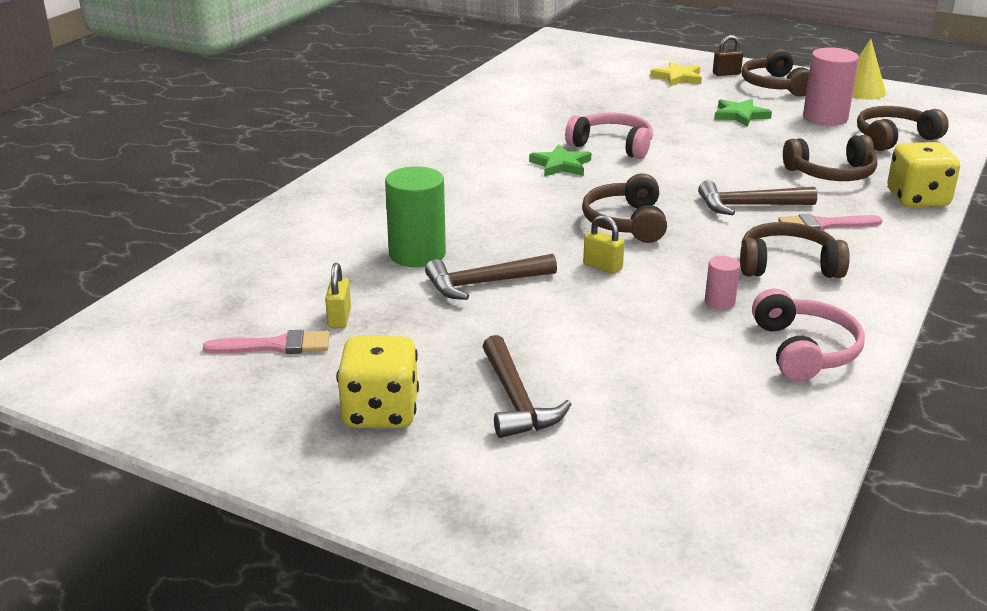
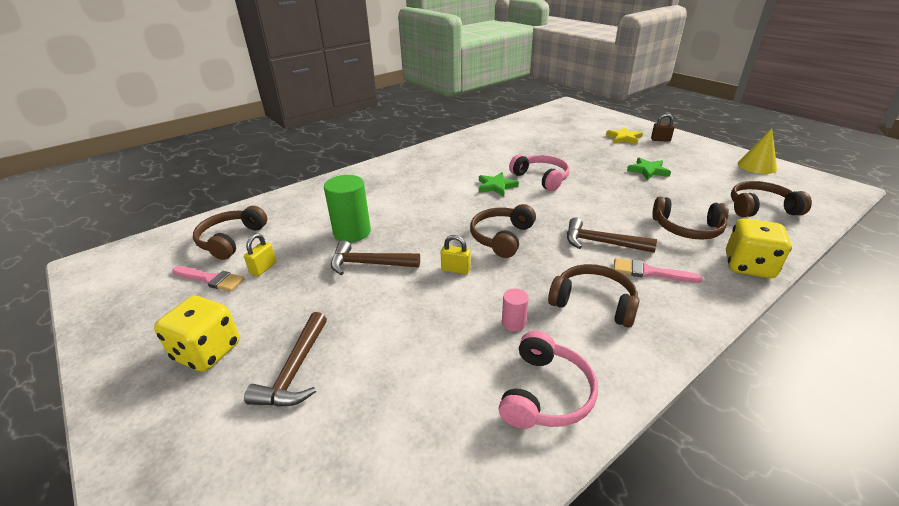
camera: 25 degrees right, 5 degrees up
yellow padlock [583,215,625,274] -> yellow padlock turned 45 degrees counterclockwise [441,235,471,274]
brown headphones [742,49,809,97] -> brown headphones moved to [193,206,267,260]
pink cylinder [803,47,859,126] -> none

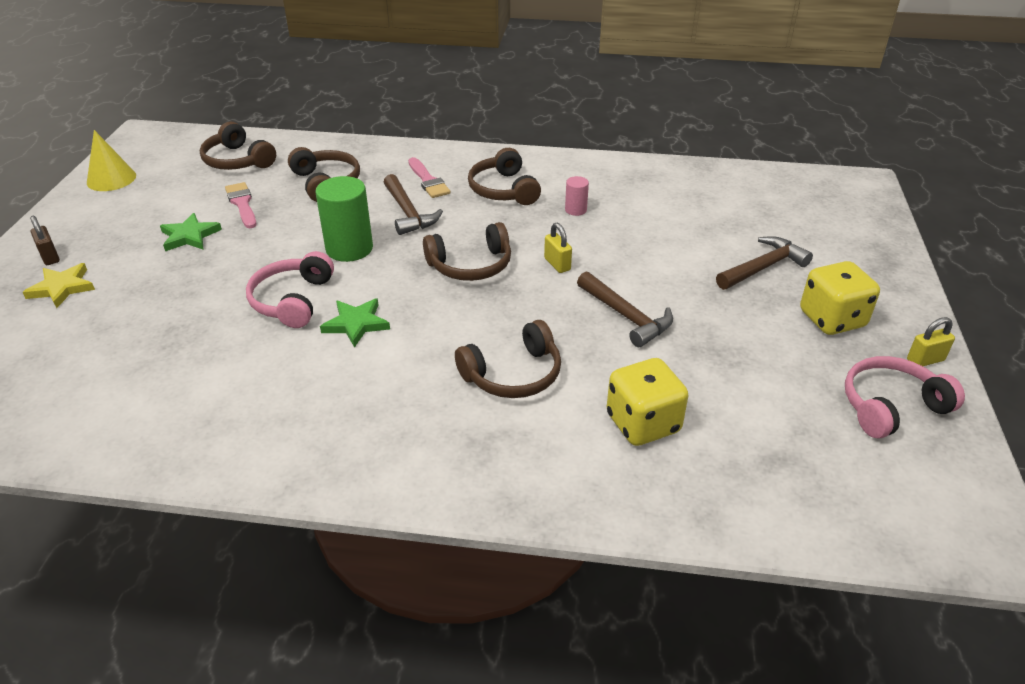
camera: 135 degrees left, 5 degrees up
pink brush [172,266,244,291] -> pink brush moved to [225,182,256,228]
brown headphones [193,206,267,260] -> brown headphones moved to [455,320,561,398]
yellow padlock [244,233,276,276] -> yellow padlock moved to [907,317,955,366]
green cylinder [324,175,371,242] -> green cylinder moved to [315,176,373,262]
pink headphones [499,331,598,429] -> pink headphones moved to [845,356,965,439]
yellow dice [726,218,792,278] -> yellow dice moved to [607,358,689,446]

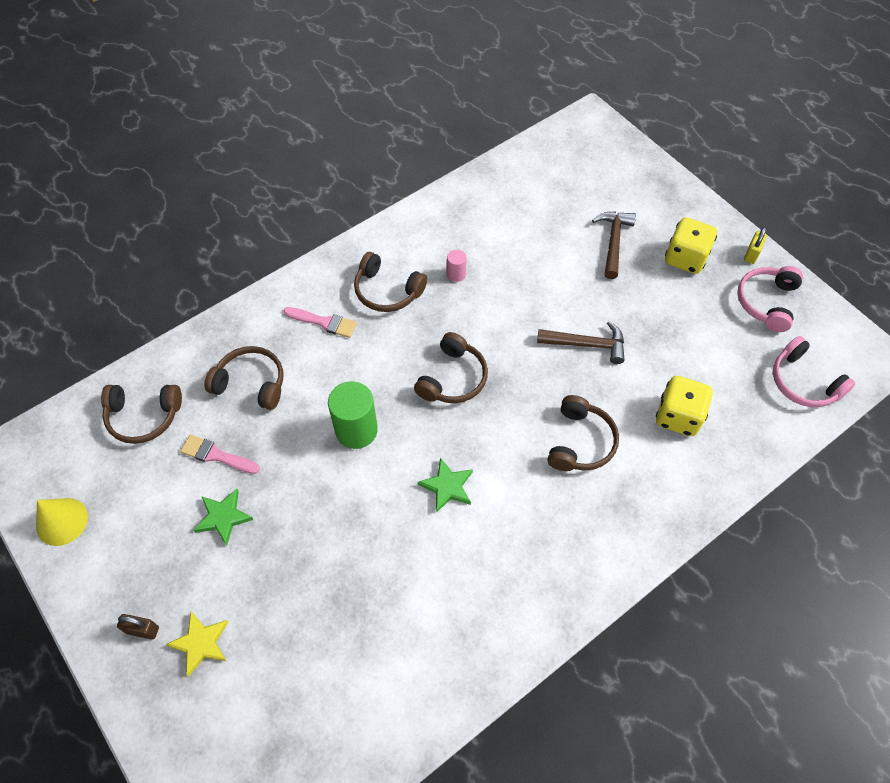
camera: 45 degrees left, 20 degrees up
pink headphones [246,251,334,328] -> pink headphones moved to [773,336,855,407]
brown hammer [383,174,443,235] -> none
yellow padlock [544,223,572,273] -> none

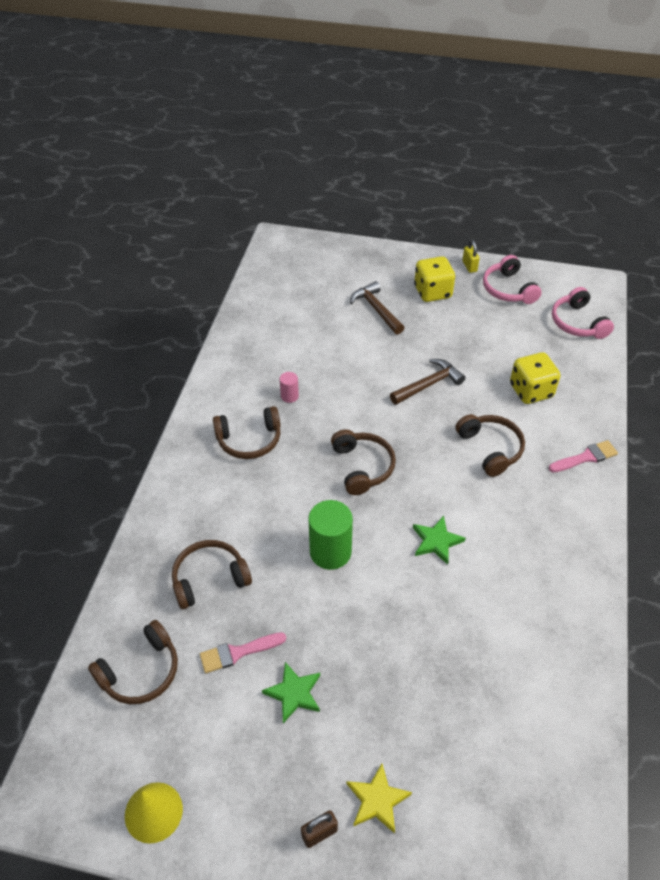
camera: 40 degrees left, 10 degrees down
pink brush [283,307,357,338] -> pink brush moved to [549,440,618,473]
pink headphones [773,336,855,407] -> pink headphones turned 60 degrees clockwise [552,287,614,339]

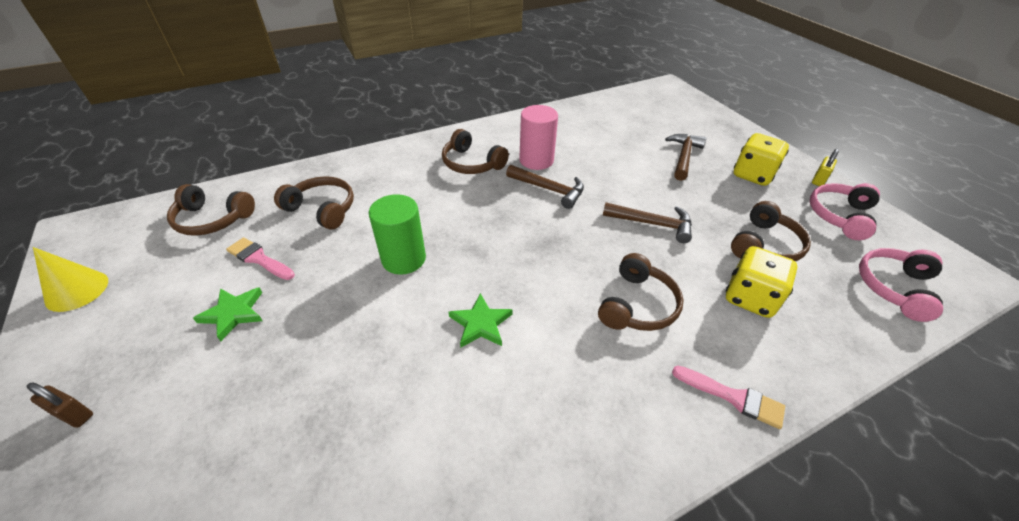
camera: 50 degrees right, 5 degrees down
pink cylinder [280,372,299,403] -> pink cylinder [519,105,558,170], size x2.01
brown headphones [331,429,396,495] -> brown headphones moved to [731,201,811,261]
yellow star [347,764,412,834] -> none
none -> brown hammer [506,165,584,209]

